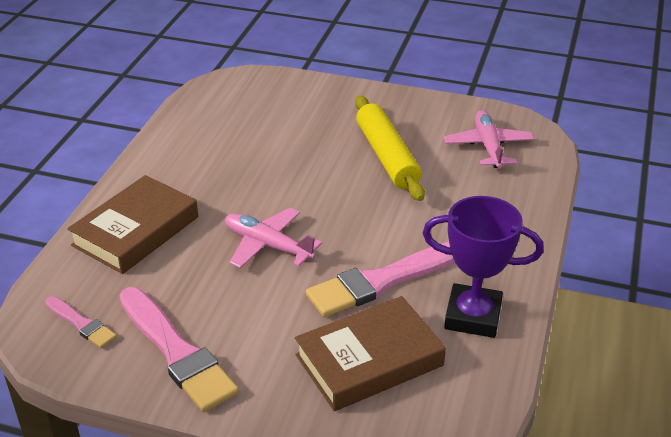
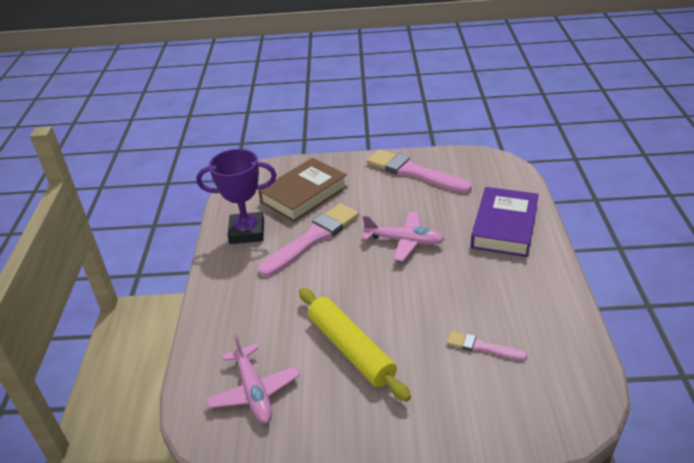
camera: 165 degrees right, 0 degrees up
pink brush [45,296,117,348] -> pink brush moved to [447,331,527,361]
brown book [67,175,198,274] -> purple book [471,187,539,257]

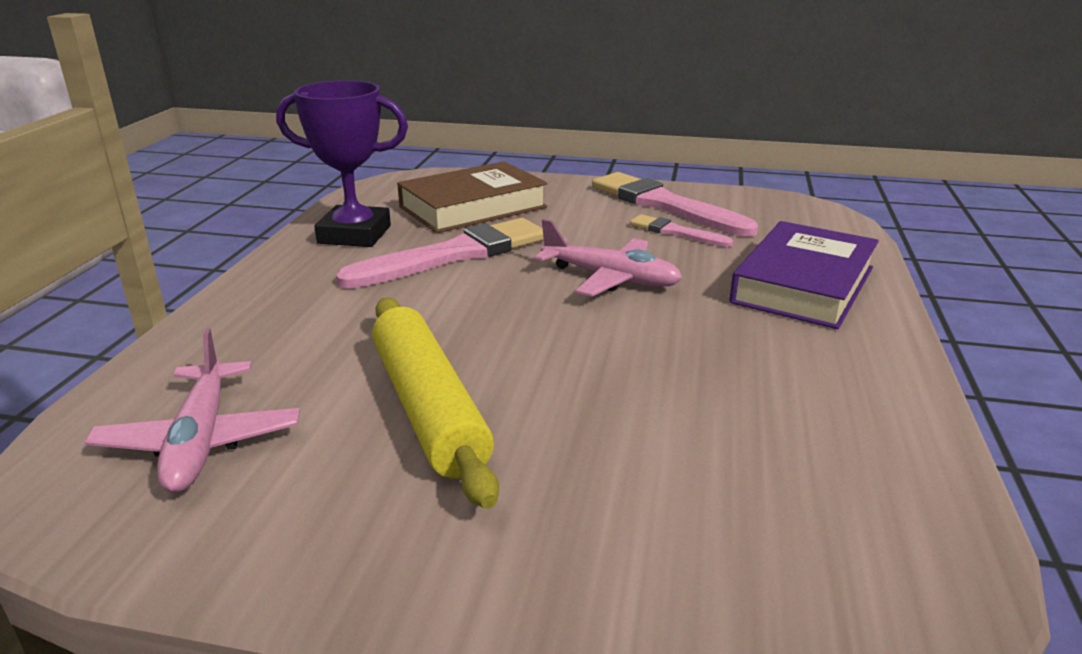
camera: 10 degrees right, 10 degrees down
pink brush [447,331,527,361] -> pink brush moved to [630,214,733,247]

